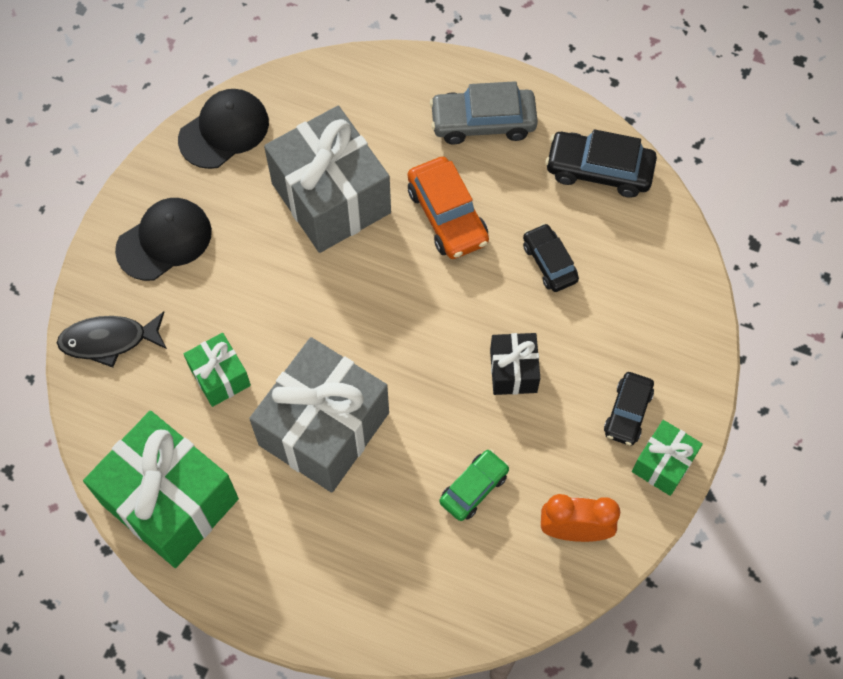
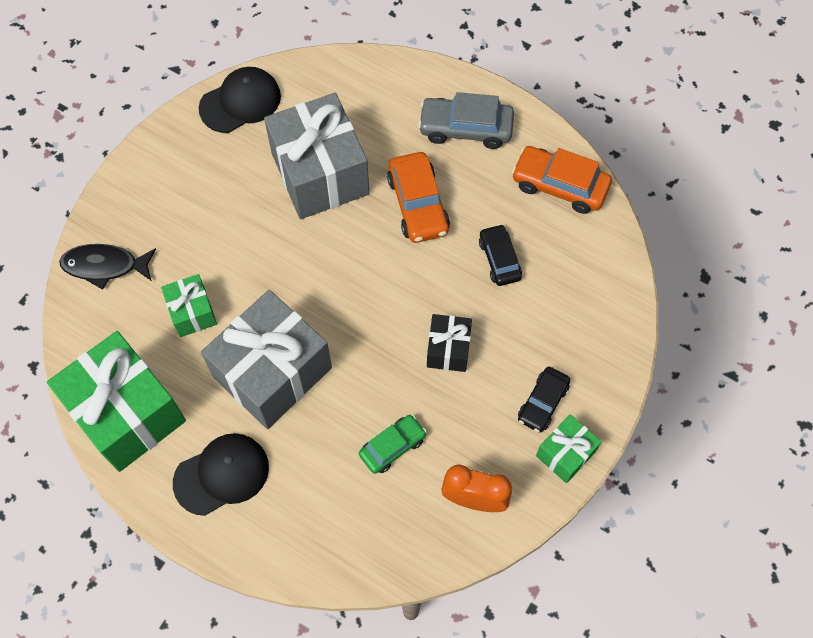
camera: 10 degrees right, 0 degrees up
black cap [115,198,212,281] -> black cap moved to [173,433,269,516]
black car [545,129,657,198] -> orange car [512,146,612,214]

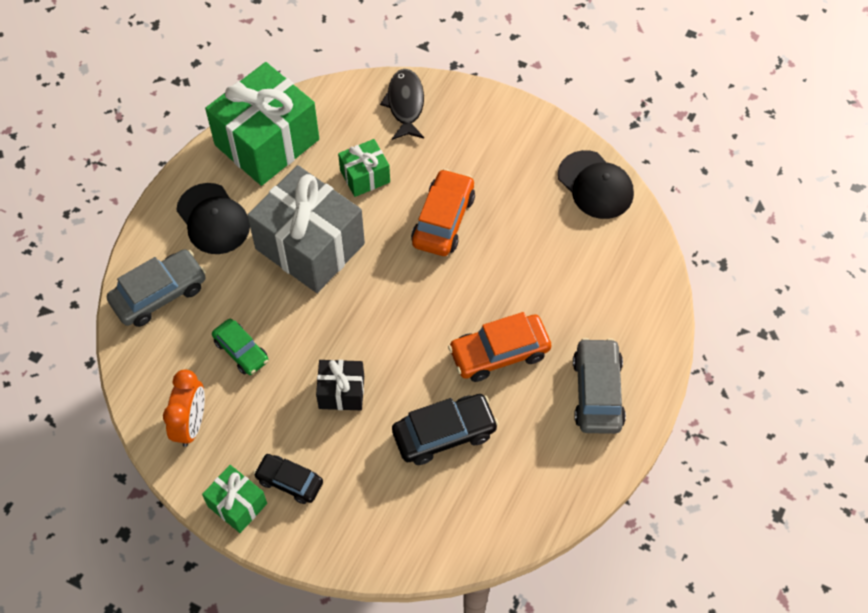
camera: 85 degrees right, 5 degrees down
grey gift [264,93,370,219] -> none
black car [479,224,522,286] -> black car [392,394,499,465], size x1.54
orange car [512,146,612,214] -> orange car moved to [411,169,475,256]
none -> grey car [107,249,206,327]

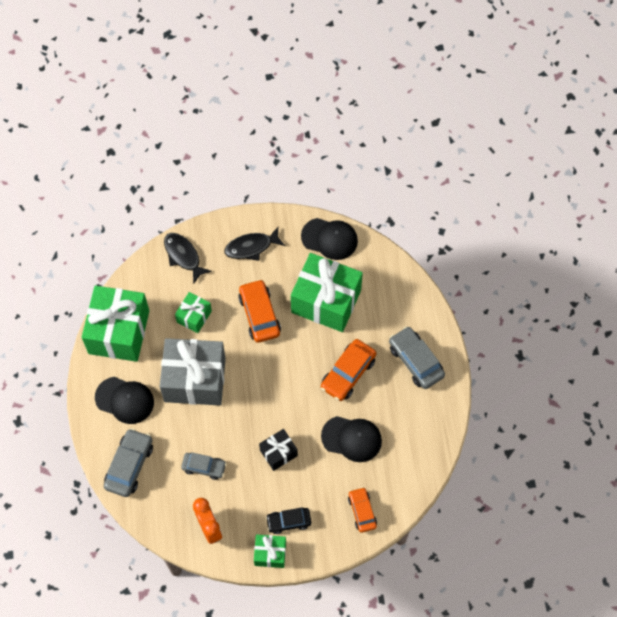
camera: 35 degrees left, 5 degrees up
green car [212,319,269,375] -> grey car [181,453,227,480]
black car [392,394,499,465] -> black cap [321,416,382,462]
none -> black fish [225,227,285,261]
none -> green gift [291,253,363,332]
none -> orange car [348,487,377,533]

